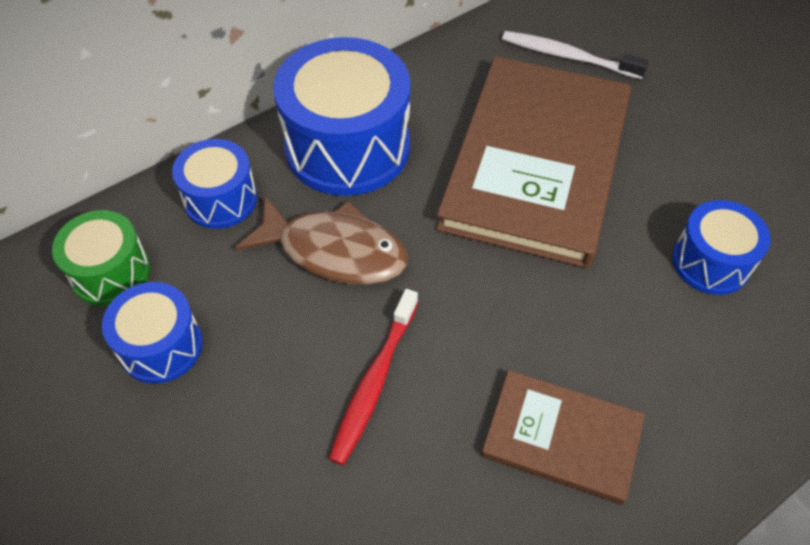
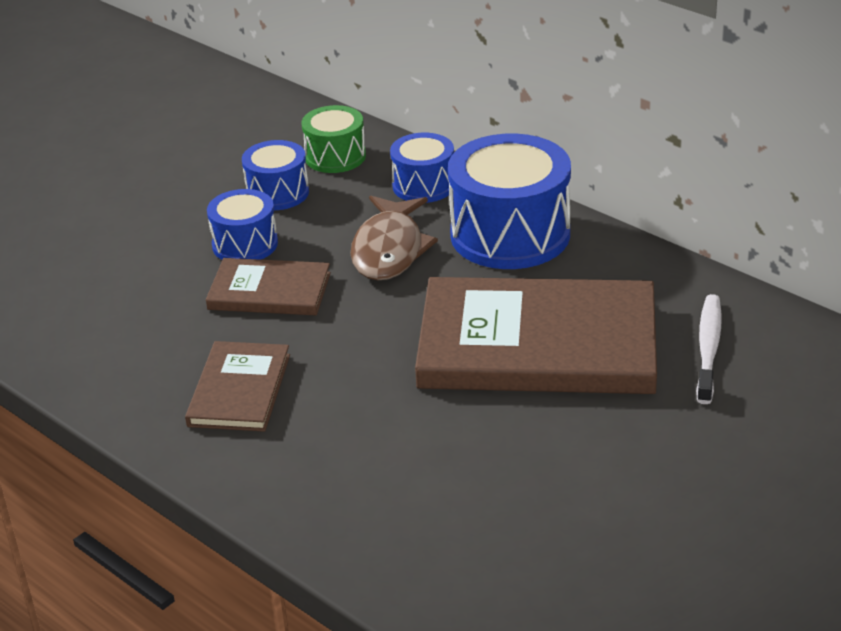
camera: 80 degrees right, 20 degrees down
red toothbrush [329,289,418,465] -> brown book [206,258,331,315]
blue drum [672,200,771,295] -> blue drum moved to [207,189,278,260]

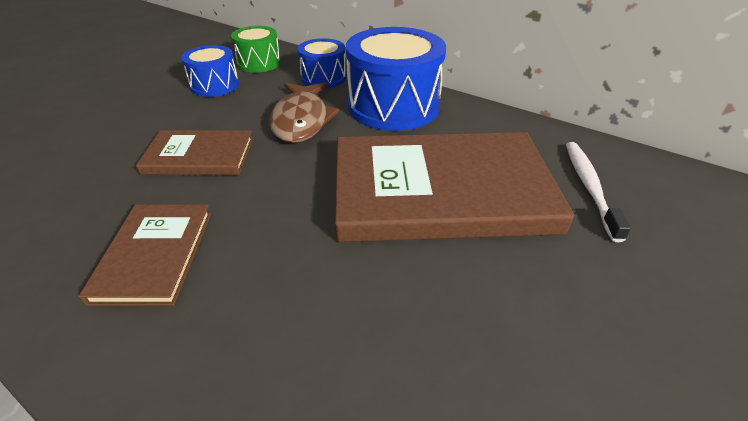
camera: 10 degrees left, 5 degrees up
blue drum [207,189,278,260] -> none

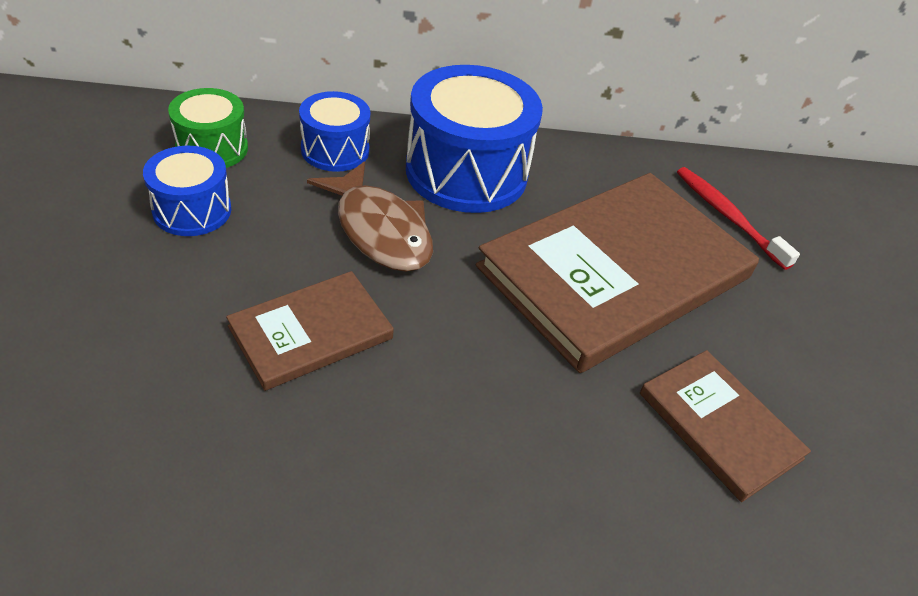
camera: 40 degrees left, 5 degrees up
brown book [79,204,212,306] -> brown book moved to [640,350,811,502]
white toothbrush [566,142,631,242] -> red toothbrush [677,167,800,270]

